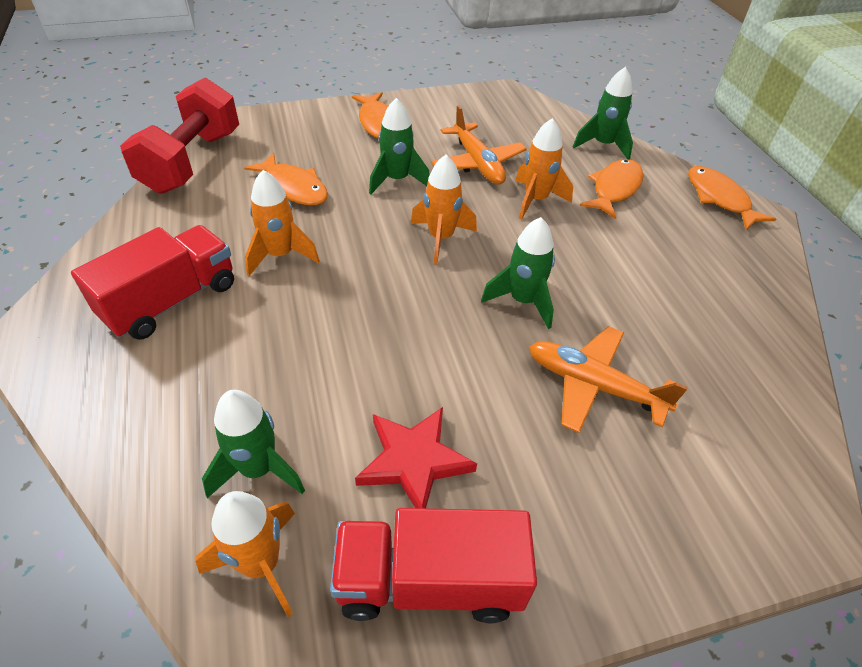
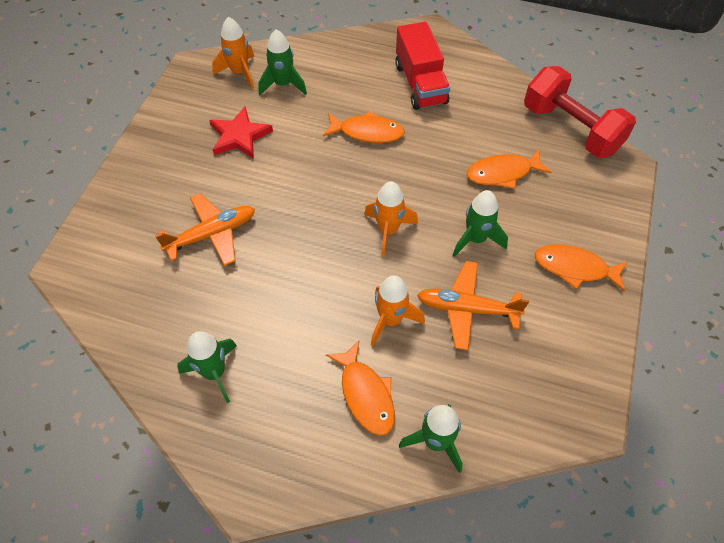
camera: 125 degrees right, 10 degrees up
orange rocket [245,170,319,276] -> none
red truck [330,508,537,623] -> none
green rocket [481,217,555,329] -> green rocket moved to [177,331,237,403]
orange fish [688,166,776,230] -> orange fish moved to [323,111,405,143]

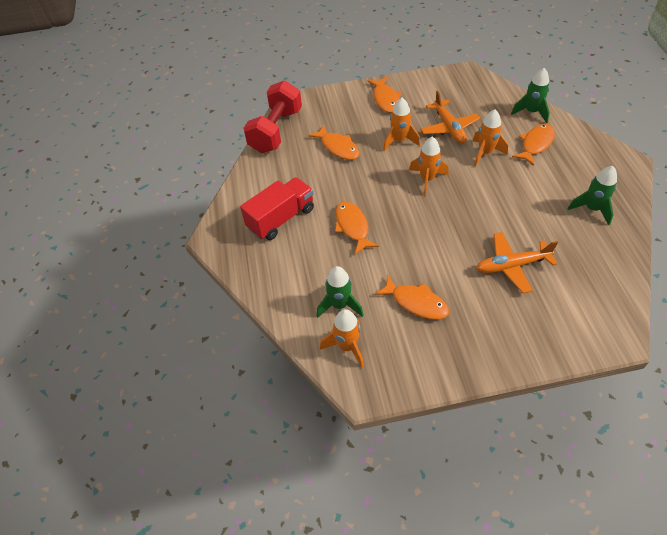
camera: 115 degrees left, 5 degrees down
orange plane [155,193,255,266] -> orange plane turned 45 degrees counterclockwise [476,232,558,293]
red star [209,107,273,159] -> orange fish [375,275,449,320]
green rocket [452,190,508,257] -> orange rocket [383,98,420,151]

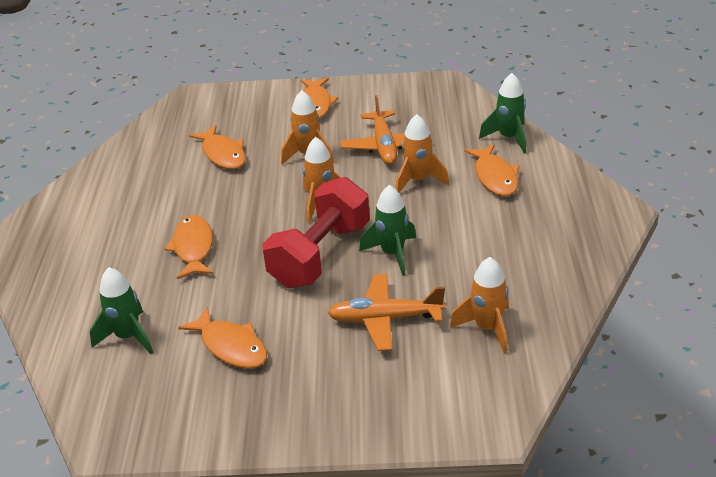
camera: 10 degrees right, 15 degrees down
red truck [240,177,314,240] -> none
red dumbbell [243,80,302,153] -> red dumbbell moved to [262,177,370,288]
orange rocket [320,309,364,368] -> orange rocket moved to [450,257,509,354]
orange fish [512,124,555,166] -> orange fish turned 120 degrees clockwise [464,144,519,196]
green rocket [567,166,617,225] -> green rocket moved to [359,185,416,276]

